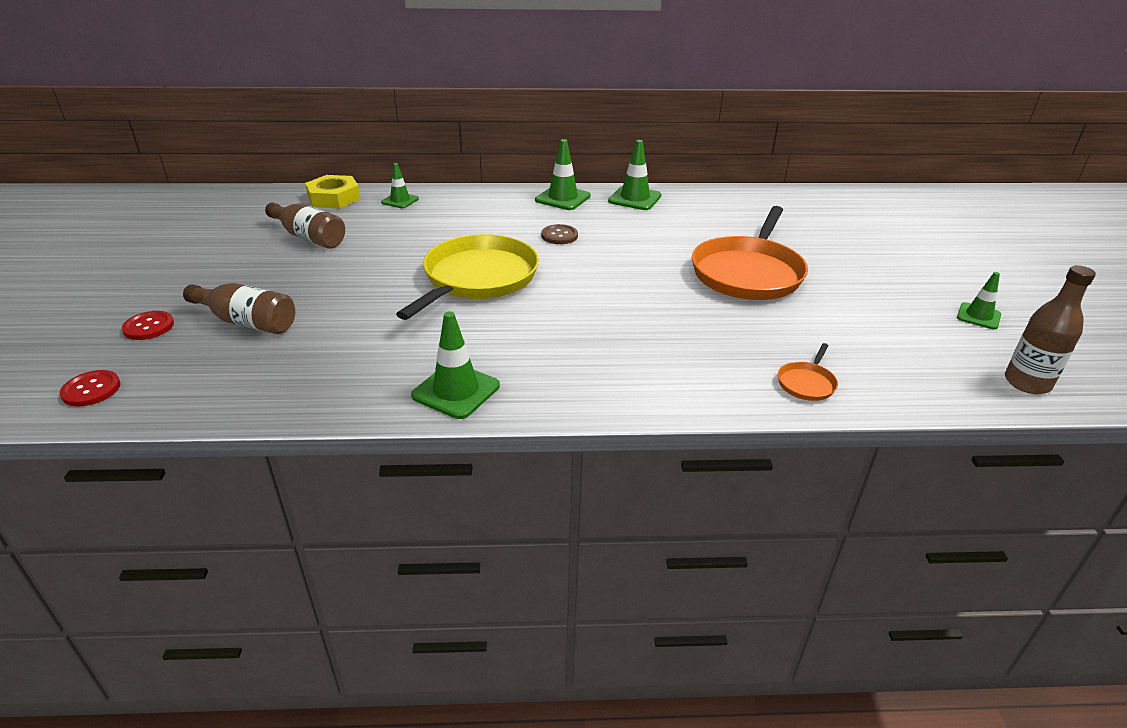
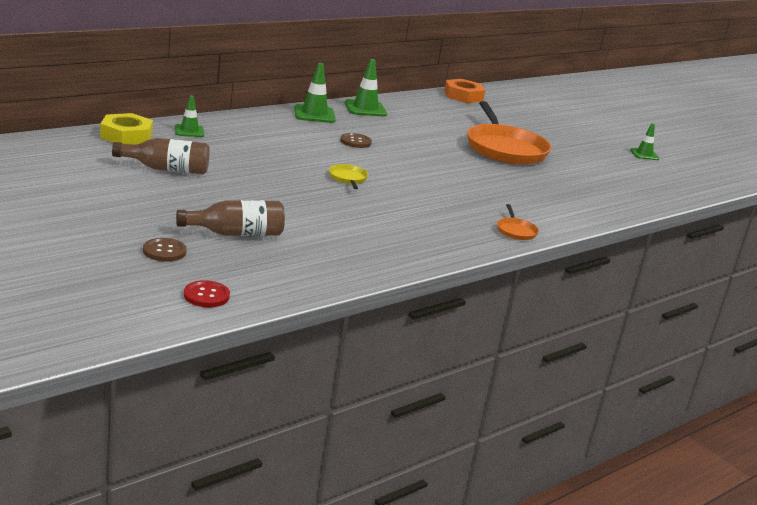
camera: 40 degrees left, 10 degrees down
red button [122,311,174,340] -> brown button [143,238,187,262]
yellow pan [396,234,539,320] -> yellow pan [329,164,368,189], size x0.41
green traffic cone [411,311,500,419] -> none
orange pan [778,343,838,401] -> orange pan moved to [497,204,539,240]
brown bottle [1005,265,1096,394] -> none
none -> orange nut [444,79,485,103]

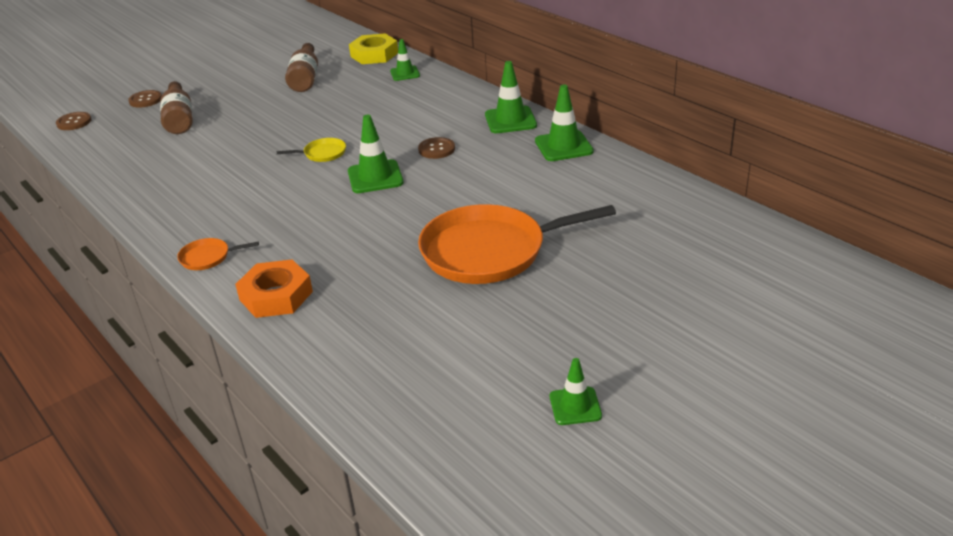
camera: 95 degrees right, 10 degrees up
red button [184,280,230,307] -> brown button [56,112,92,130]
orange nut [444,79,485,103] -> orange nut moved to [235,259,313,318]
none -> green traffic cone [348,115,404,193]

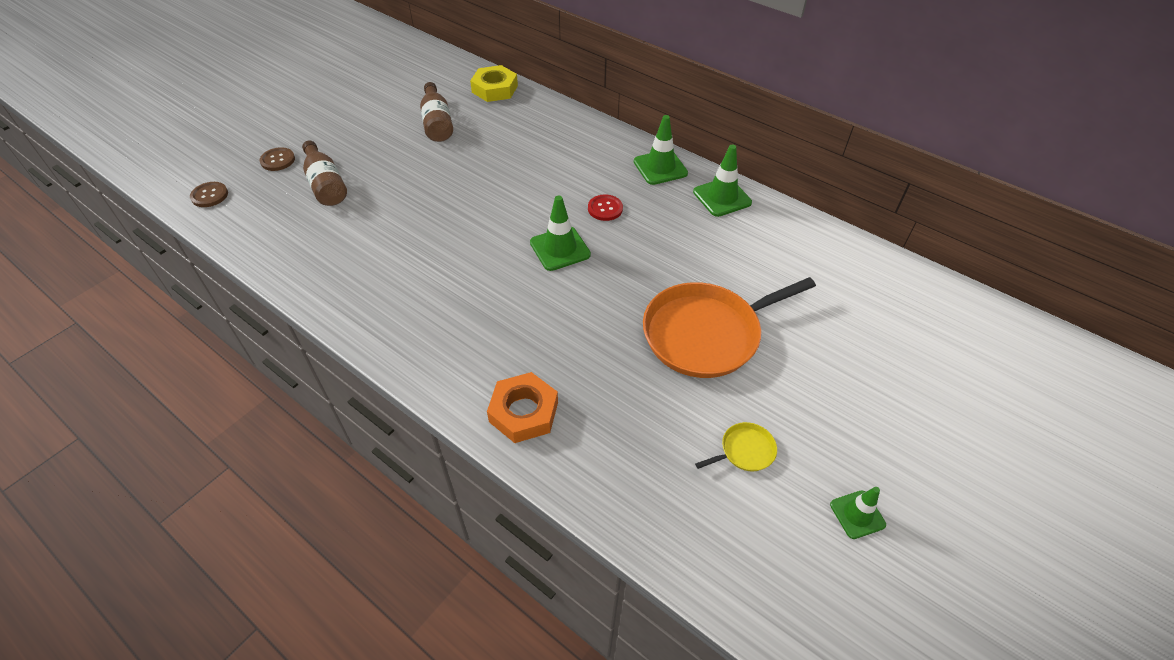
camera: 15 degrees left, 15 degrees up
orange pan [177,238,259,270] -> none
yellow pan [277,138,346,162] -> yellow pan moved to [695,422,777,471]
green traffic cone [390,39,420,81] -> none
brown button [418,137,455,159] -> red button [588,195,623,221]

